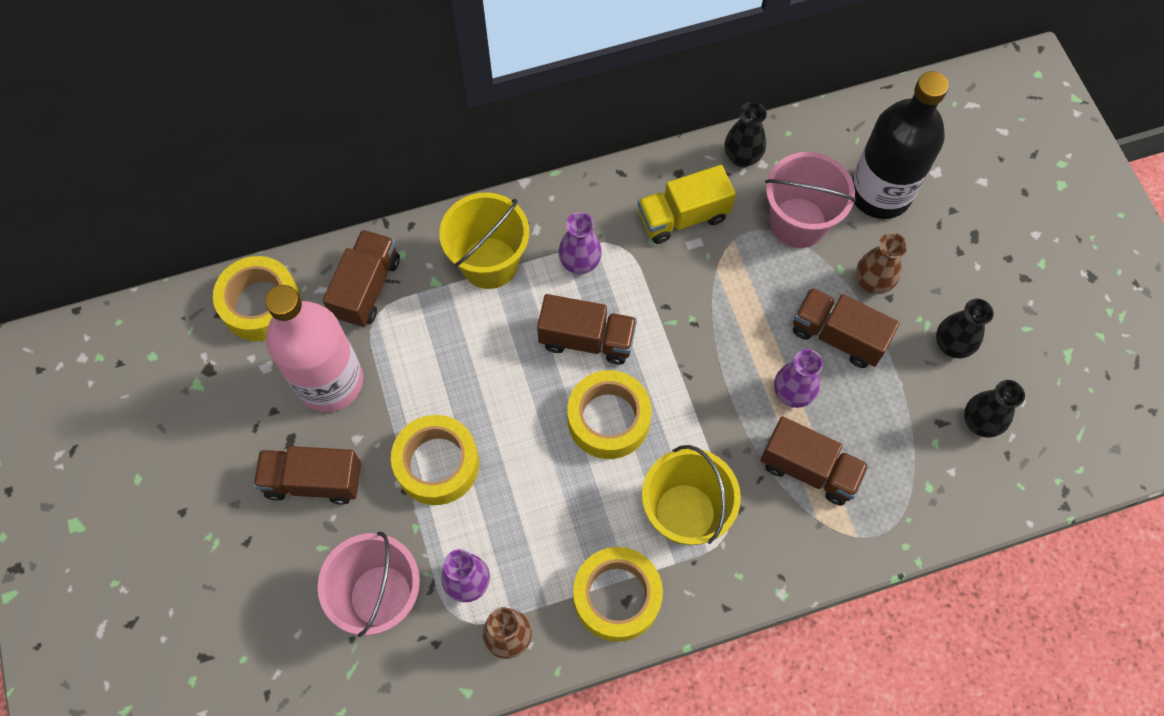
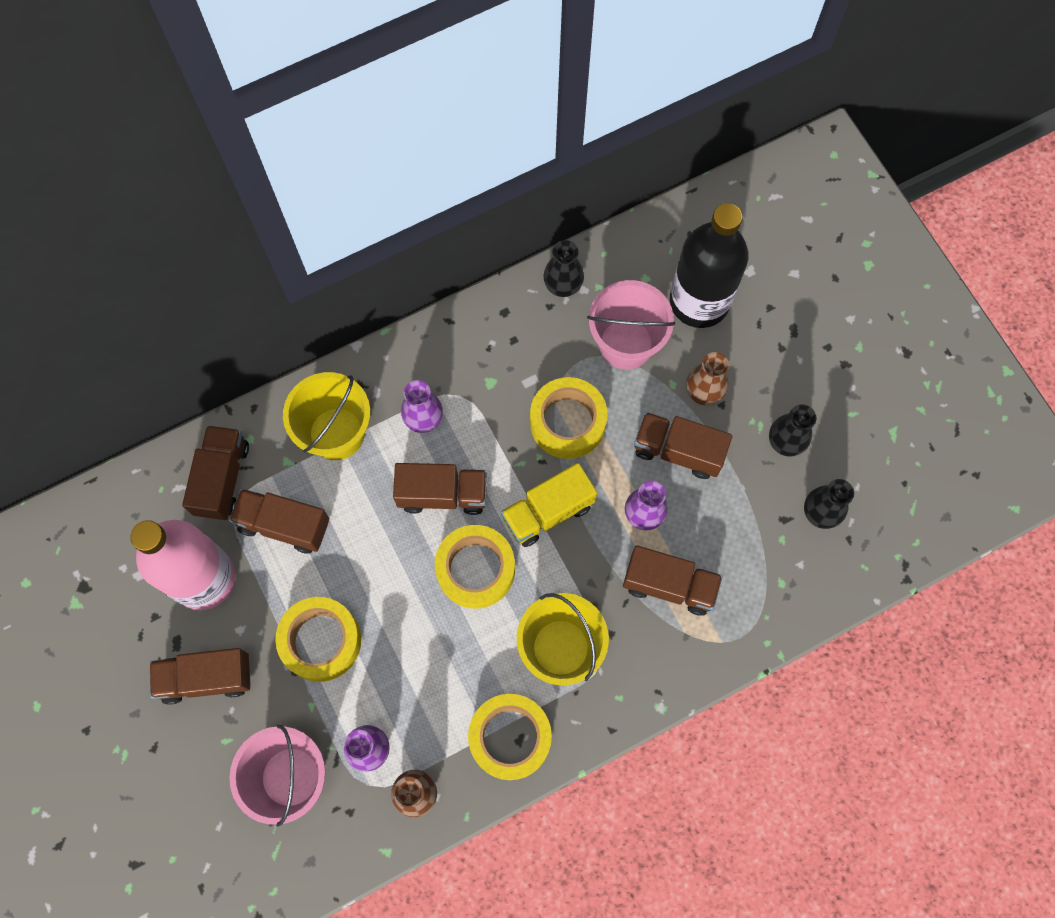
camera: 10 degrees left, 5 degrees up
yellow tape [213,256,301,341] -> yellow tape moved to [530,377,607,459]
yellow truck [638,165,736,244] -> yellow truck moved to [501,463,597,547]
none -> brown truck [229,489,329,554]

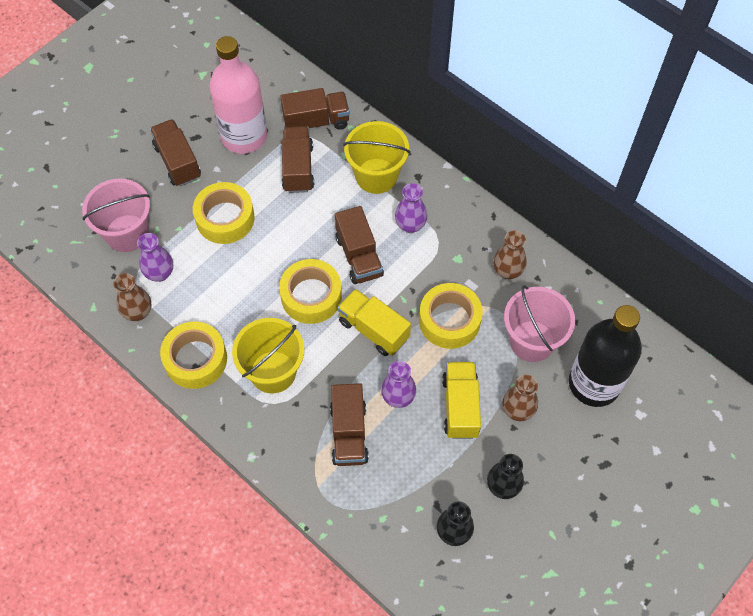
camera: 70 degrees right, 10 degrees down
black vase [544,240,584,297] -> none
brown truck [634,412,732,479] -> yellow truck [442,362,481,439]
none -> brown vase [493,230,527,279]

